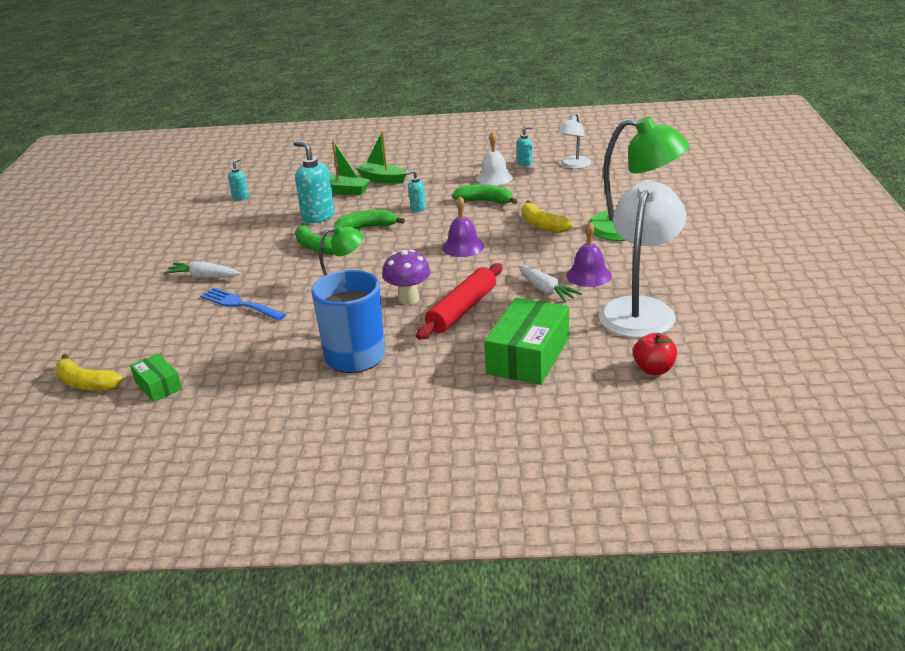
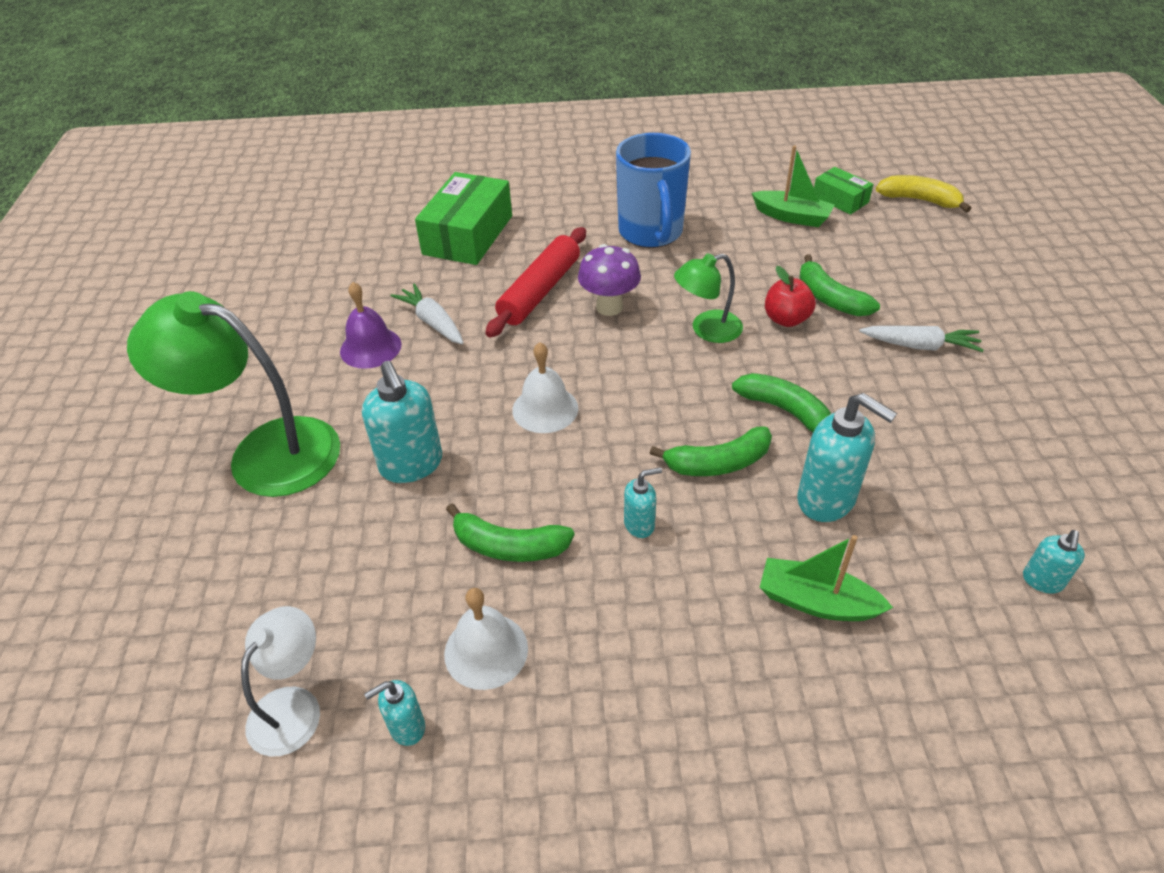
camera: 175 degrees right, 15 degrees up
blue fork [200,287,286,321] -> green banana [799,254,880,316]
green boat [356,131,406,184] -> green boat moved to [752,145,834,227]
purple bell [442,196,484,257] -> white bell [512,342,578,433]
yellow banana [522,200,573,233] -> turquoise soap dispenser [362,361,442,483]
white lamp [599,180,686,338] -> none
red apple [633,333,677,375] -> red apple moved to [765,266,816,327]

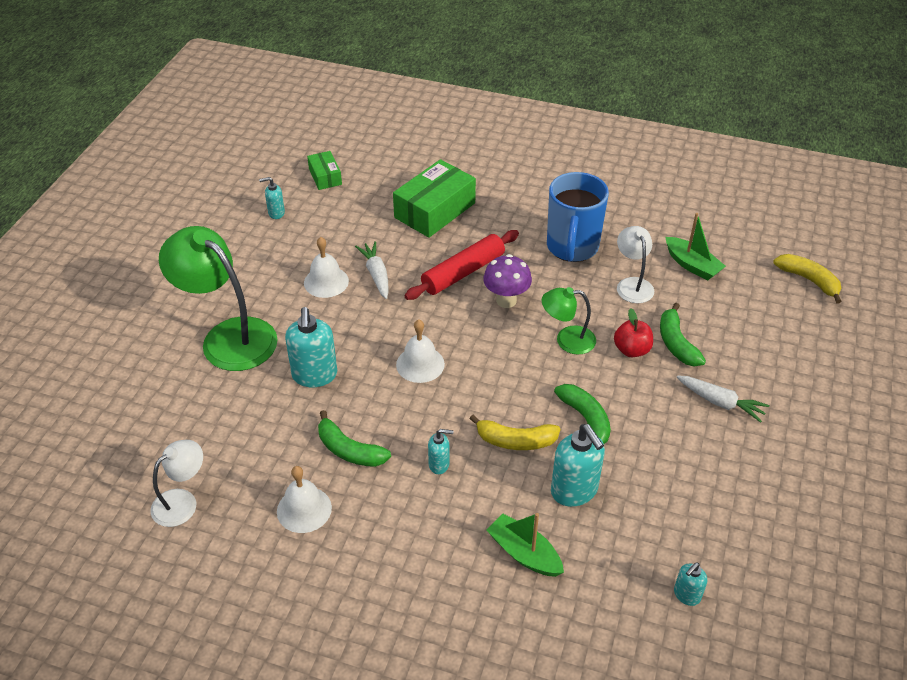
camera: 20 degrees right, 0 degrees up
purple bell [340,282,402,369] -> white bell [304,237,349,298]
turquoise soap dispenser [364,680,425,746] -> turquoise soap dispenser moved to [259,177,285,219]
green banana [650,426,772,476] -> yellow banana [469,415,561,450]
green box [814,167,873,215] -> green box moved to [307,151,342,190]
none -> white lamp [617,226,654,303]

